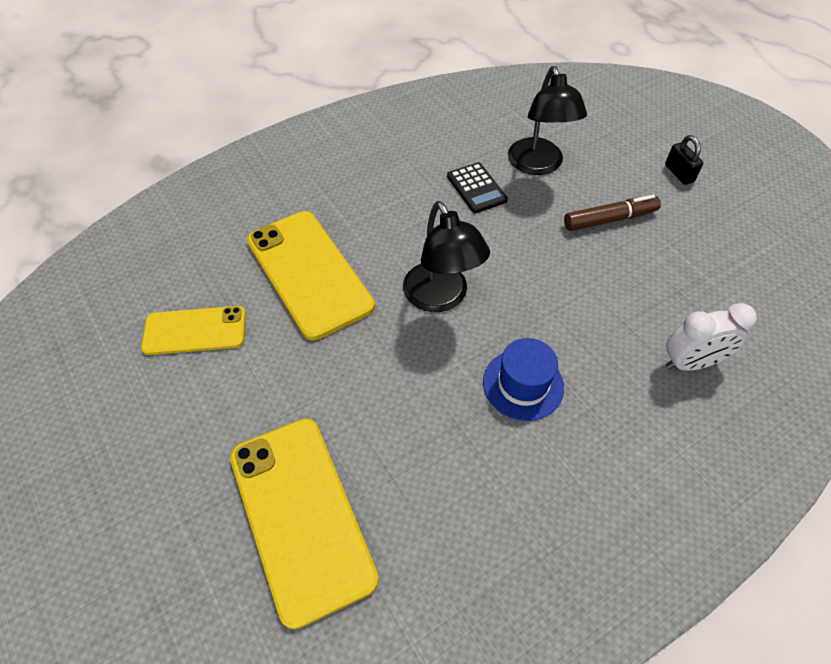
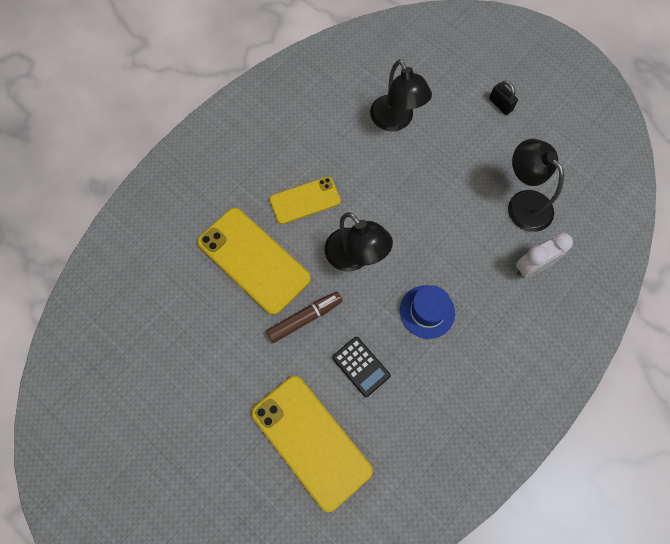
camera: 15 degrees left, 15 degrees up
yellow phone [141,306,246,355] -> yellow phone moved to [270,177,341,224]
black calculator [447,162,508,213] -> black calculator moved to [332,337,391,397]
brown marker [564,195,661,231] -> brown marker moved to [267,291,343,343]
none -> black lamp [508,139,564,232]

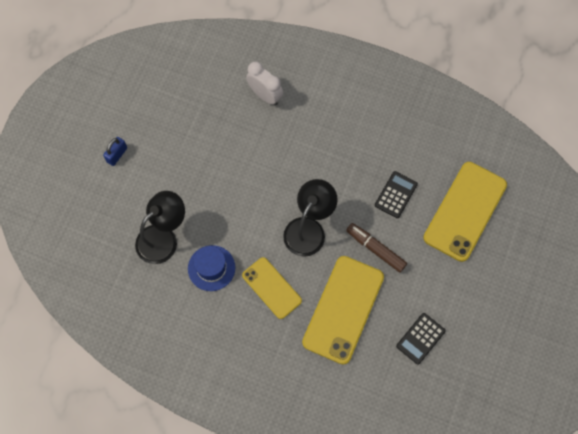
camera: 110 degrees left, 0 degrees up
blue hat [400,285,455,339] -> blue hat moved to [188,245,235,291]
black padlock [489,80,518,115] -> blue padlock [103,137,127,166]
black lamp [508,139,564,232] -> none
none -> black calculator [396,313,446,364]

